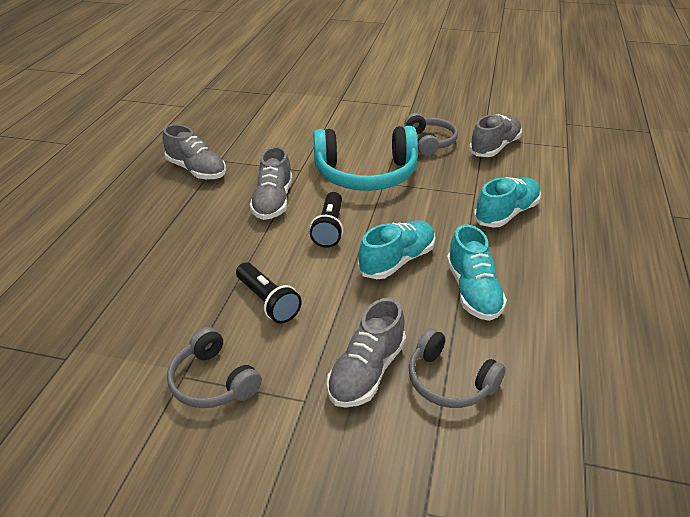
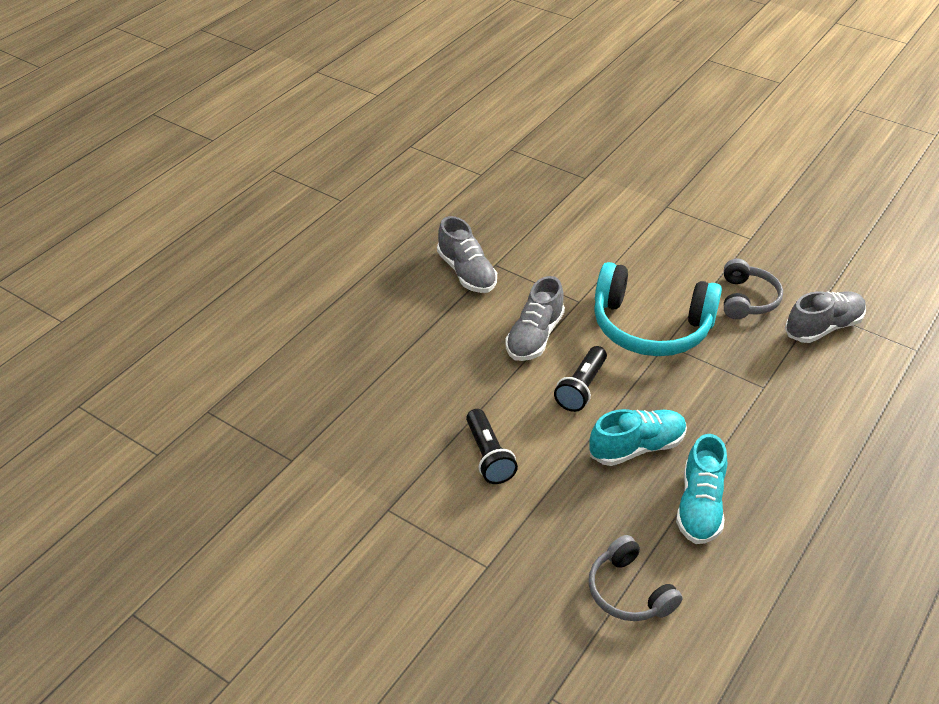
camera: 20 degrees right, 5 degrees up
grey headphones [167,327,262,408] -> none
grey shoe [327,298,406,408] -> none
turquoise shoe [474,177,541,228] -> none

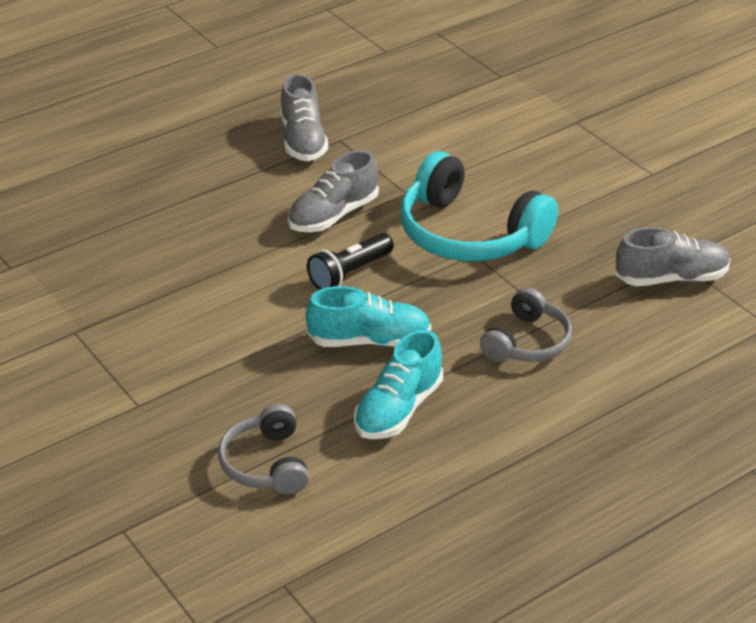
camera: 20 degrees right, 5 degrees down
black flashlight [466,409,518,484] -> none
grey headphones [724,259,783,319] -> grey headphones moved to [480,287,572,362]

